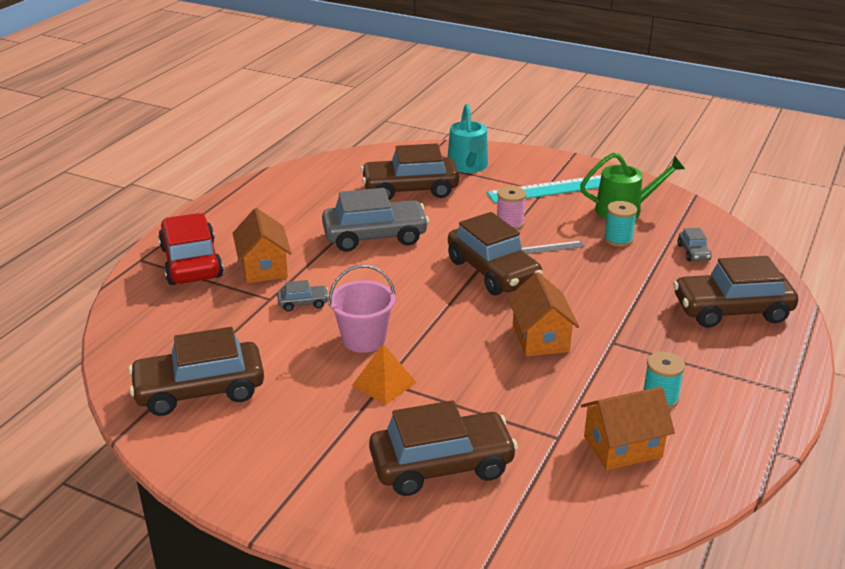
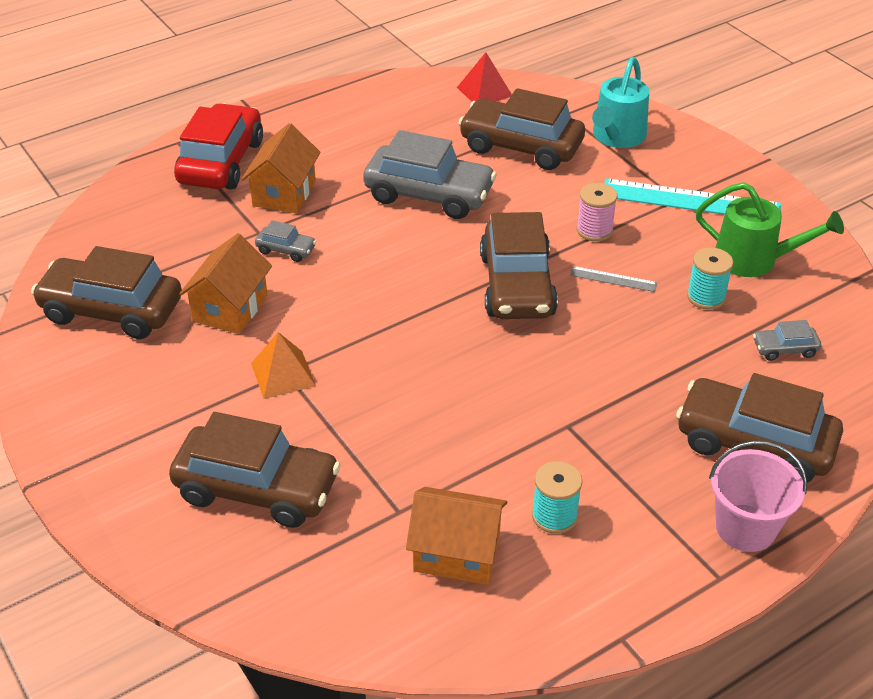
camera: 30 degrees right, 10 degrees up
pink bucket [329,265,395,353] -> pink bucket moved to [709,441,807,552]
orange house [508,272,579,356] -> orange house moved to [179,233,272,334]
grey car [677,228,711,261] -> grey car turned 60 degrees clockwise [753,320,821,361]
none -> red pyramid [457,52,512,102]

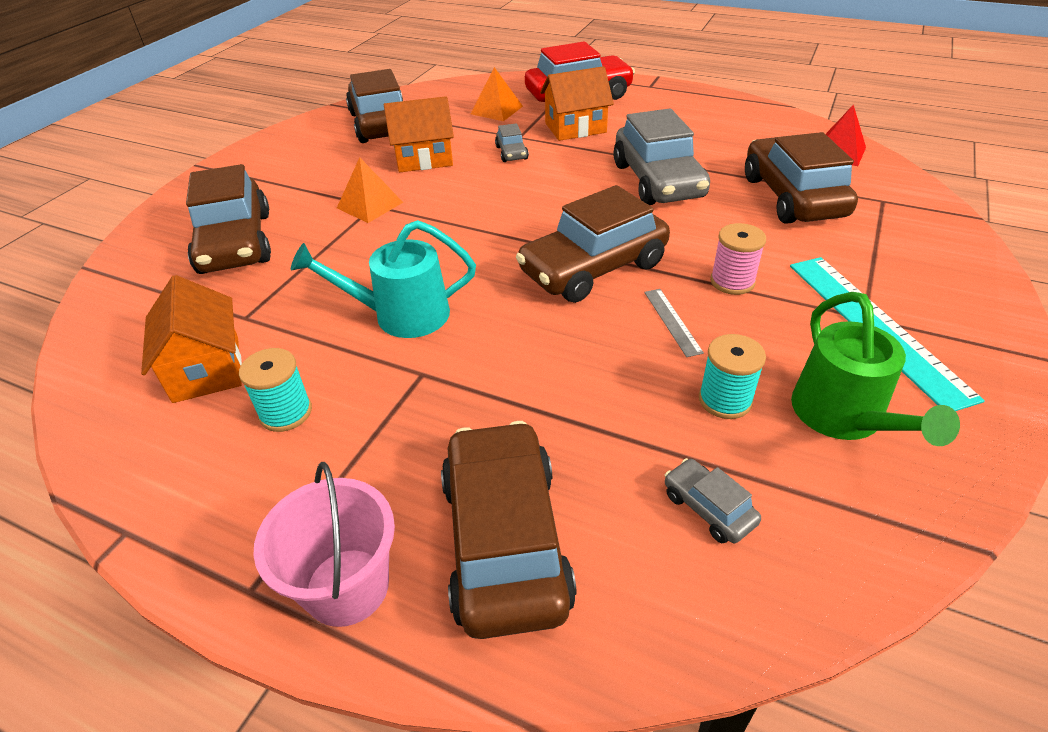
camera: 60 degrees right, 0 degrees up
turquoise watering can [592,57,649,148] -> turquoise watering can moved to [291,220,476,338]
none -> orange pyramid [471,67,523,121]

